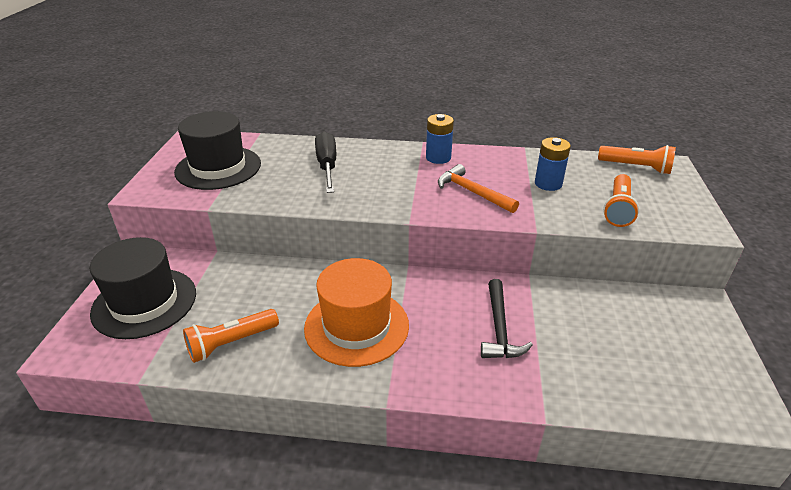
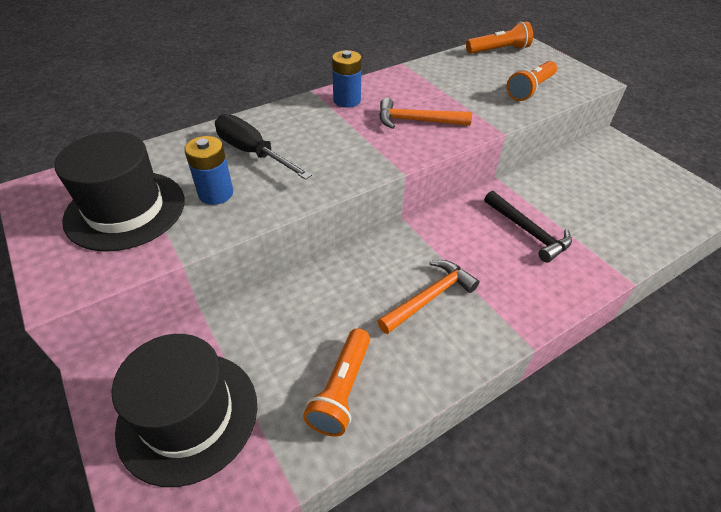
camera: 40 degrees left, 10 degrees up
orange hat [304,258,409,367] -> orange hammer [377,260,480,334]
blue battery [535,137,571,191] -> blue battery moved to [184,136,233,205]
orange flashlight [603,174,639,227] -> orange flashlight turned 60 degrees clockwise [506,61,557,101]

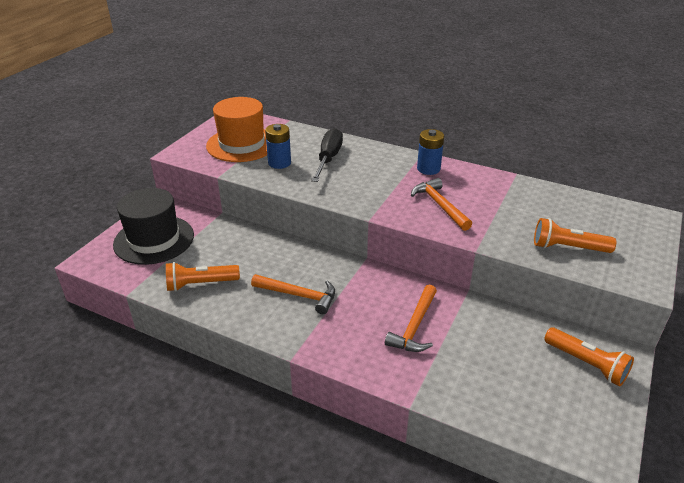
camera: 60 degrees right, 10 degrees down
black hat [54,132,185,252] -> orange hat [206,97,267,162]
orange flashlight [466,21,533,54] -> orange flashlight moved to [544,327,634,386]
black hammer [484,191,572,263] -> orange hammer [385,285,437,352]

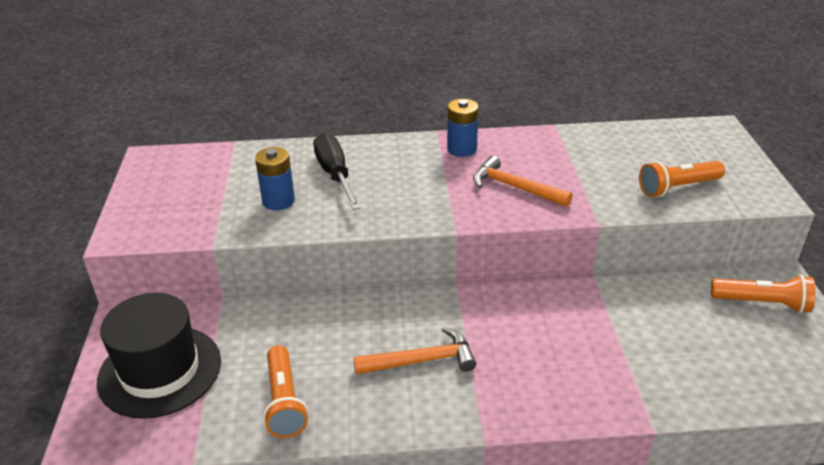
camera: 30 degrees left, 0 degrees up
orange flashlight [166,262,240,292] -> orange flashlight turned 60 degrees counterclockwise [263,345,308,438]
orange hat [206,97,267,162] -> none
orange hammer [385,285,437,352] -> none

